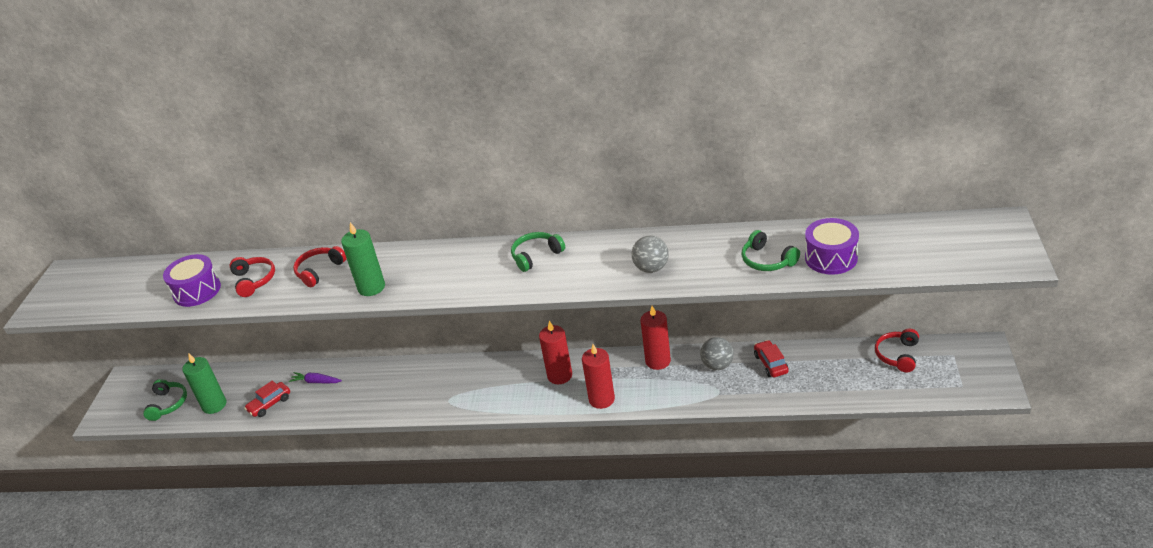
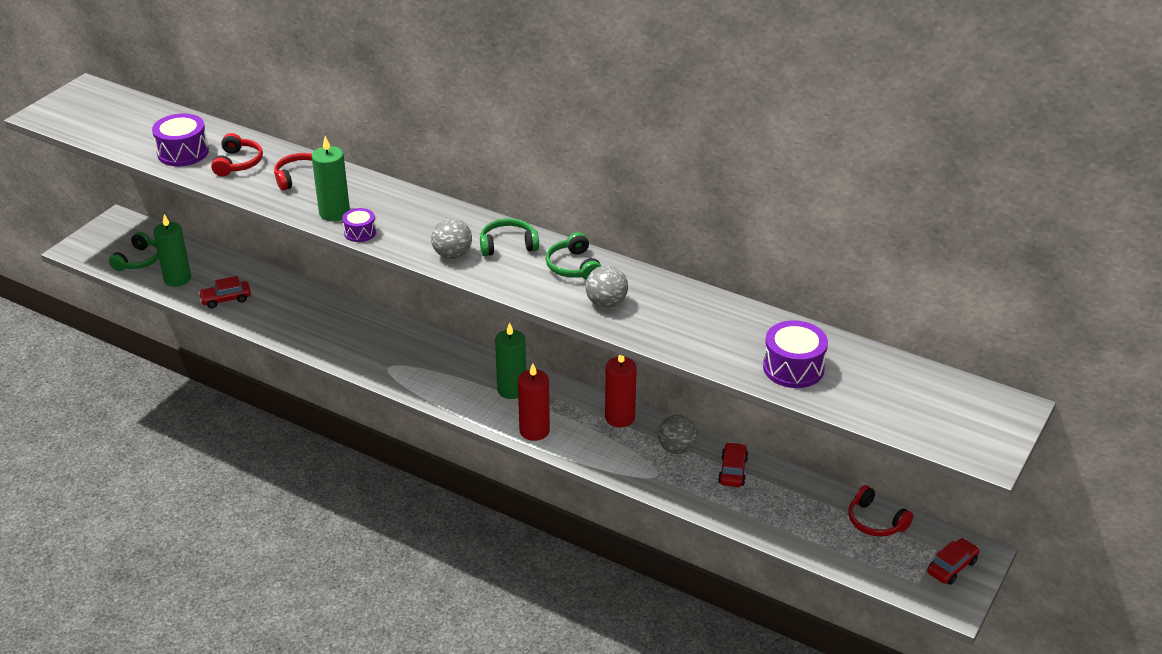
camera: 20 degrees right, 0 degrees up
purple carrot [289,372,342,384] -> none
red candle [539,321,572,384] -> green candle [495,322,526,399]
green headphones [741,230,800,271] -> green headphones moved to [546,232,601,280]
red headphones [875,328,919,372] -> red headphones turned 90 degrees counterclockwise [849,485,913,537]
none -> purple drum [342,208,376,242]
none -> grey ball [431,218,472,259]
none -> red car [927,538,980,585]

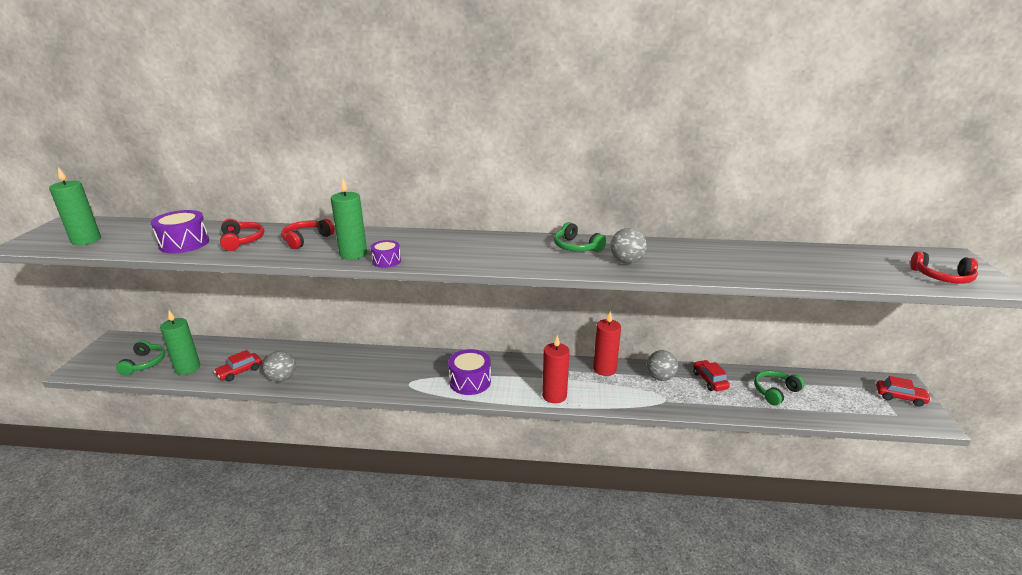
camera: 25 degrees left, 10 degrees down
grey ball [431,218,472,259] -> grey ball moved to [263,351,296,382]
green headphones [480,218,539,256] -> green headphones moved to [754,371,805,406]
green candle [495,322,526,399] -> green candle moved to [49,167,101,245]
purple drum [763,320,828,388] -> purple drum moved to [448,349,491,395]
red headphones [849,485,913,537] -> red headphones moved to [910,251,978,284]
red car [927,538,980,585] -> red car turned 90 degrees clockwise [876,376,931,407]

